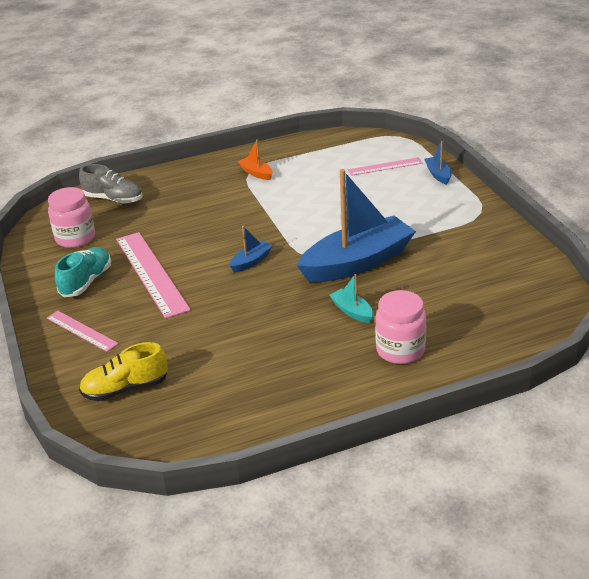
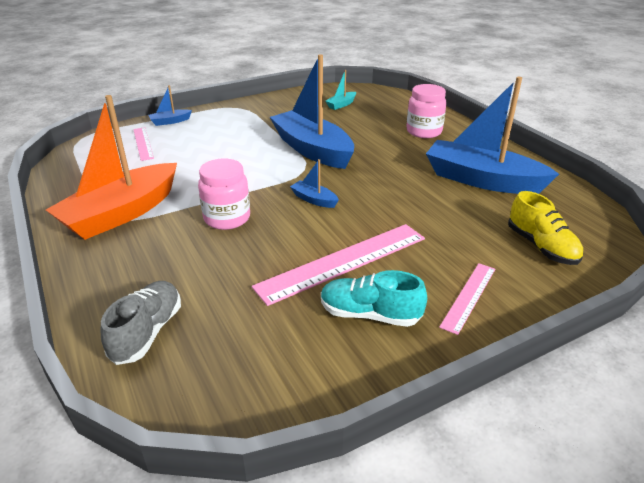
camera: 100 degrees left, 0 degrees up
pink jar [48,187,95,248] -> pink jar moved to [198,159,250,230]
orange boat [238,139,273,180] -> orange boat [46,95,177,240], size x2.41
turquoise boat [329,274,374,323] -> turquoise boat moved to [325,70,356,110]
none -> blue boat [426,77,559,194]

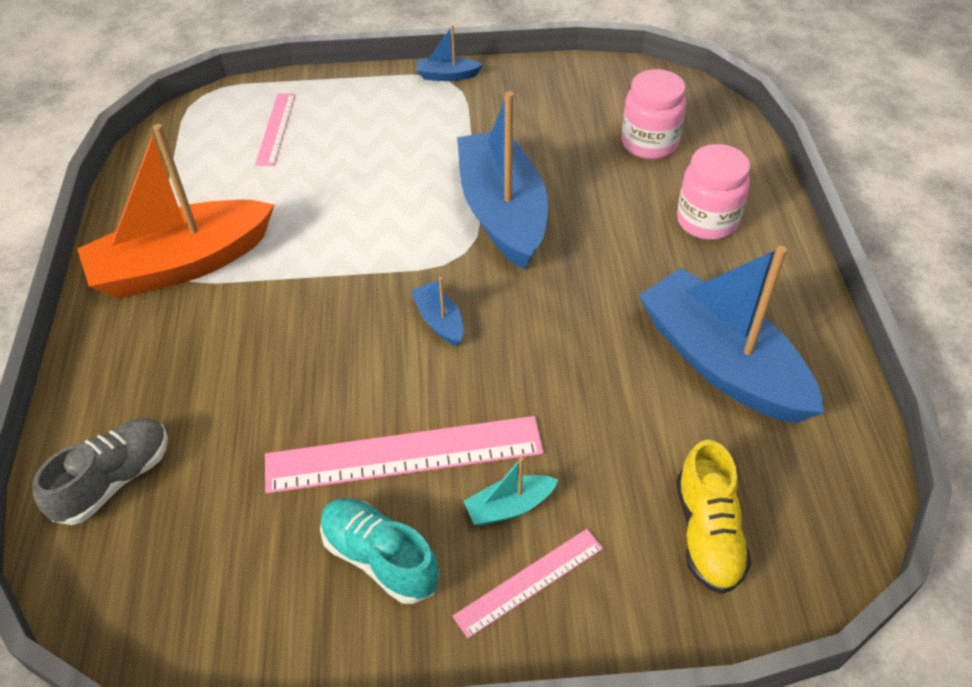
camera: 25 degrees right, 15 degrees up
blue boat [149,85,192,126] -> blue boat moved to [417,25,483,81]
pink jar [198,159,250,230] -> pink jar moved to [621,69,686,159]
turquoise boat [325,70,356,110] -> turquoise boat moved to [464,457,559,526]

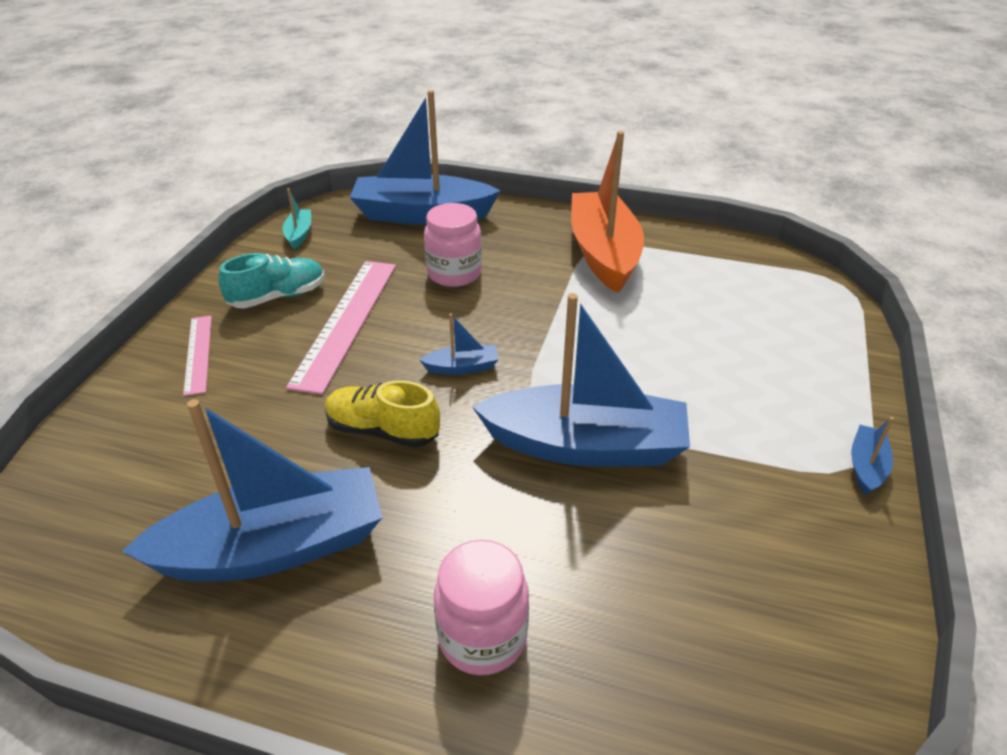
camera: 110 degrees right, 10 degrees down
grey shoe [33,418,168,525] -> blue boat [349,90,500,225]
pink ruler [255,93,295,166] -> none
turquoise boat [464,457,559,526] -> turquoise boat moved to [282,188,311,249]
pink jar [621,69,686,159] -> pink jar moved to [424,203,482,287]
yellow shoe [676,440,751,594] -> yellow shoe moved to [325,381,440,447]

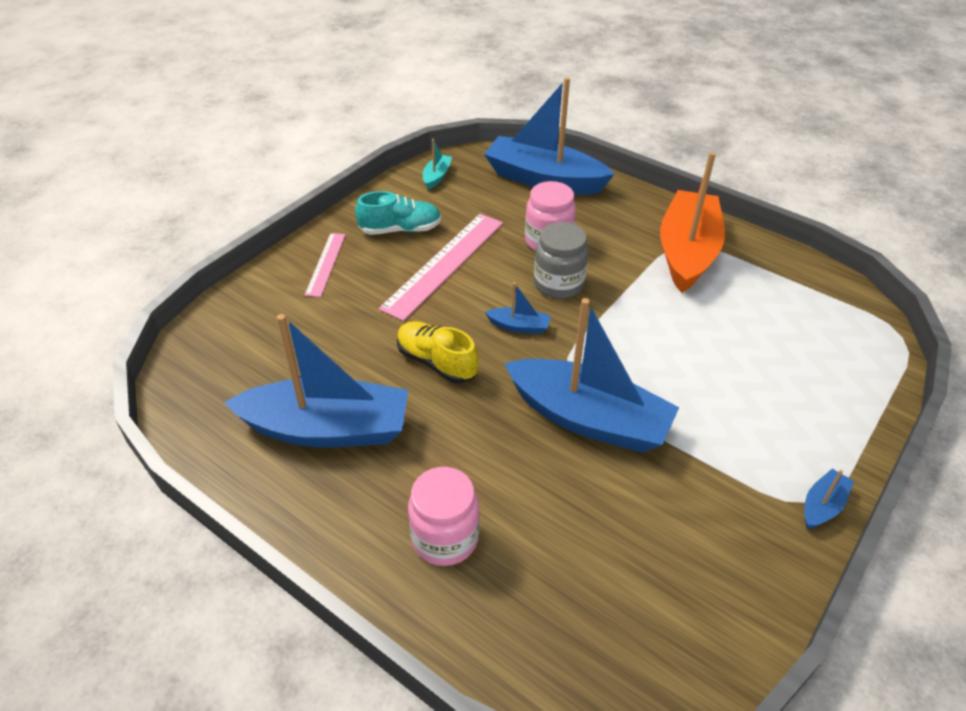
camera: 20 degrees right, 5 degrees up
none -> grey jar [534,222,588,299]

